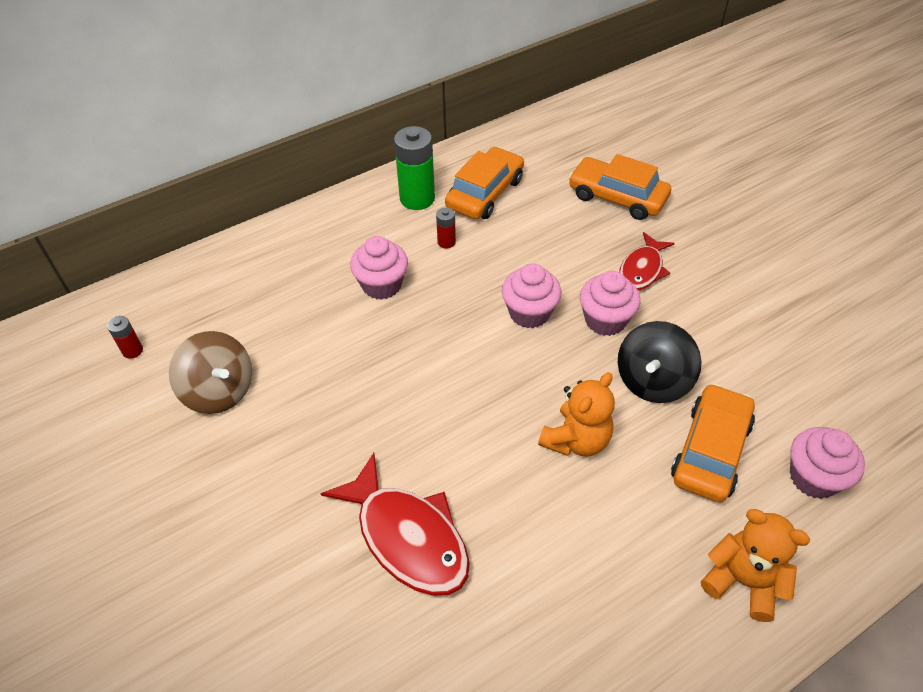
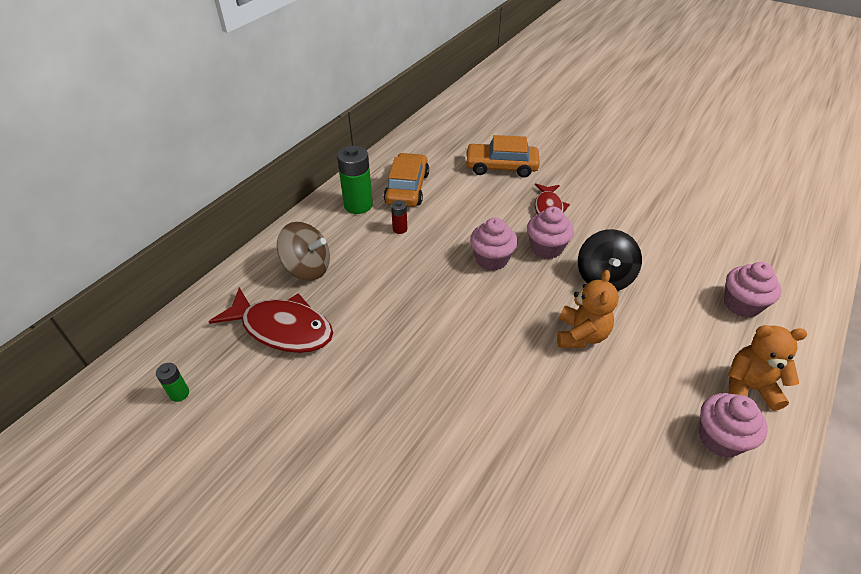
camera: 25 degrees left, 5 degrees down
red battery [107,316,143,359] -> green battery [156,363,189,402]
brown spinning top [169,331,252,414] -> brown spinning top moved to [277,222,330,281]
red fish [320,453,470,596] -> red fish moved to [209,287,333,353]
pink cupcake [350,236,408,300] -> pink cupcake moved to [699,393,768,458]
orange car [671,383,755,503] -> none

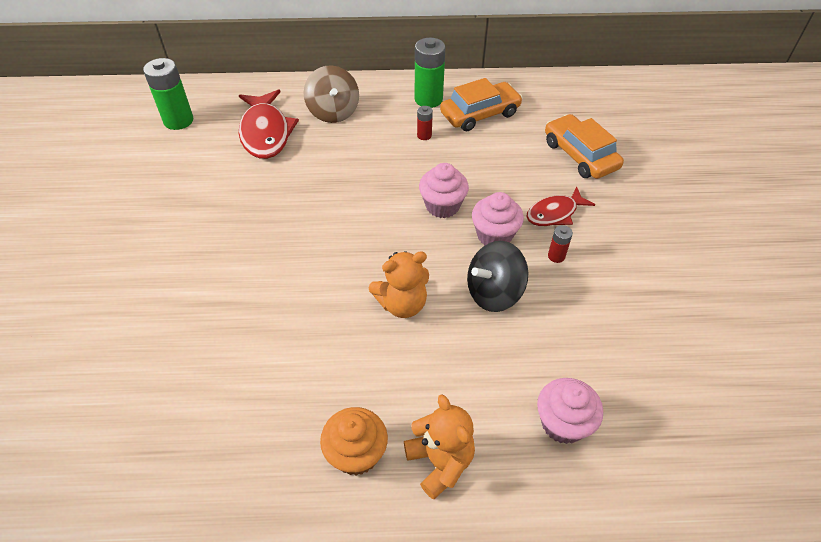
camera: 55 degrees right, 5 degrees up
green battery [156,363,189,402] -> green battery [143,58,193,130], size x2.03
pink cupcake [699,393,768,458] -> orange cupcake [320,407,388,475]
none -> red battery [548,225,573,263]

